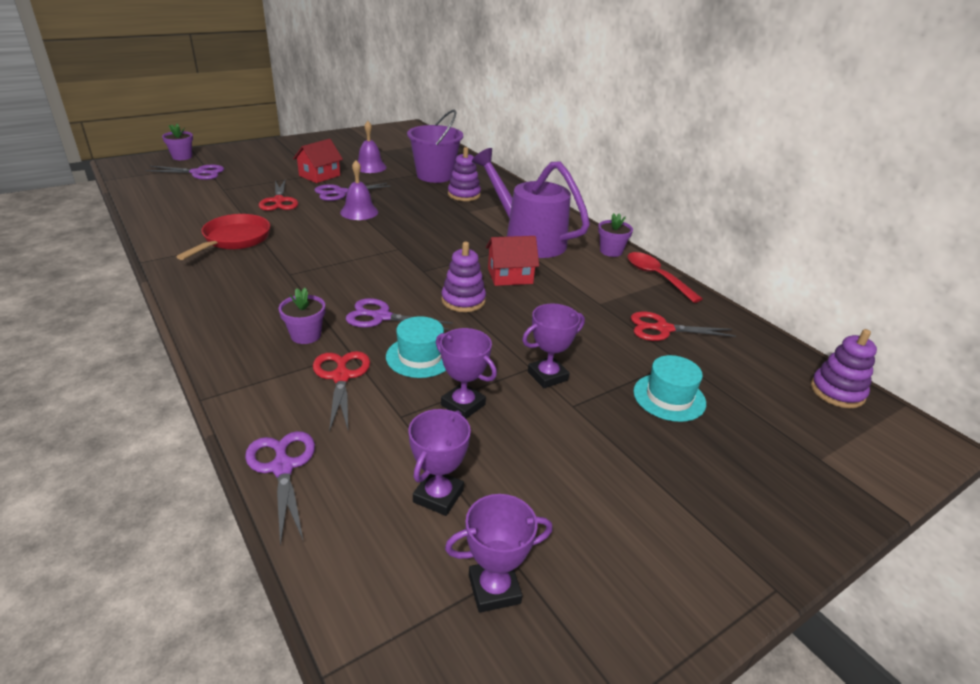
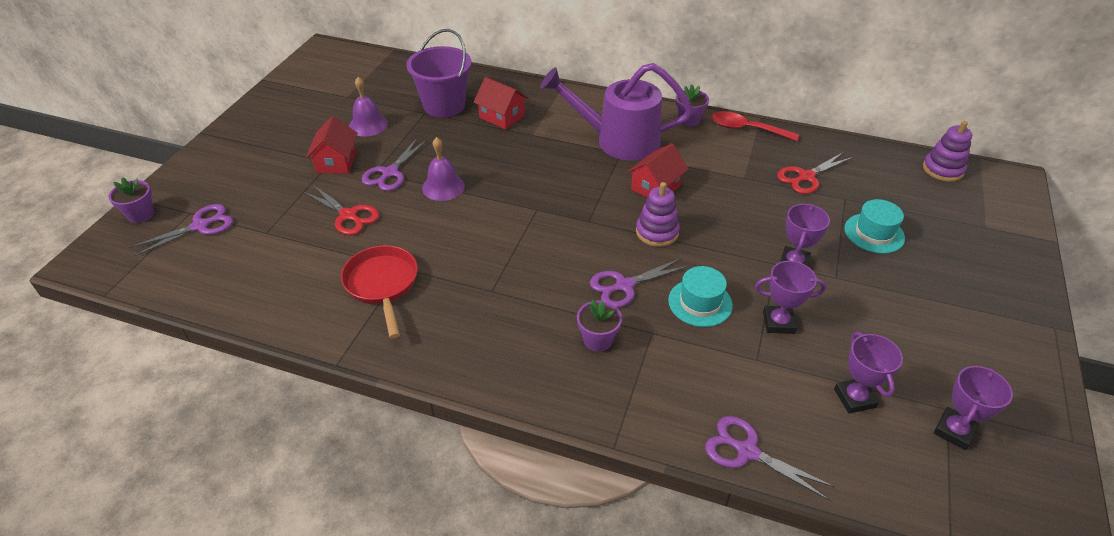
camera: 35 degrees left, 10 degrees up
red scissors [313,351,370,432] -> none
purple stacking toy [448,147,481,201] -> red house [474,77,528,129]

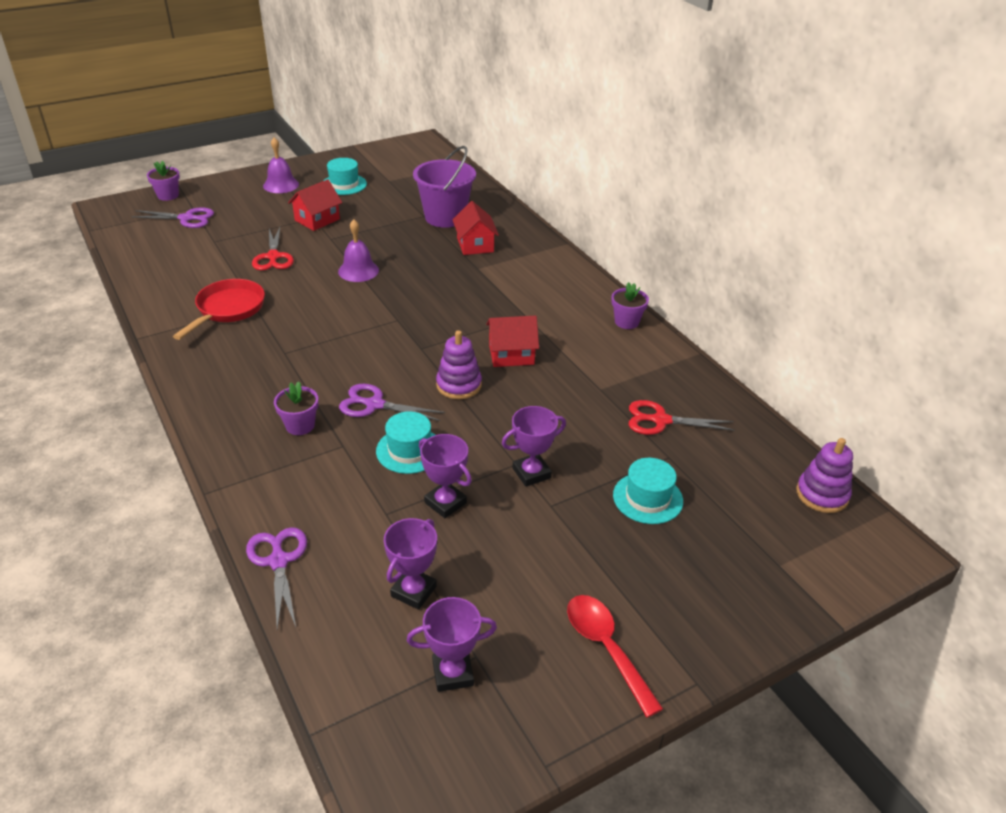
camera: 40 degrees right, 5 degrees down
purple bell [349,77,388,137] -> purple bell moved to [263,137,299,193]
purple scissors [362,138,427,191] -> none
purple watering can [540,63,693,160] -> none
red spoon [712,111,799,141] -> red spoon moved to [567,595,663,718]
none -> turquoise hat [324,158,367,195]

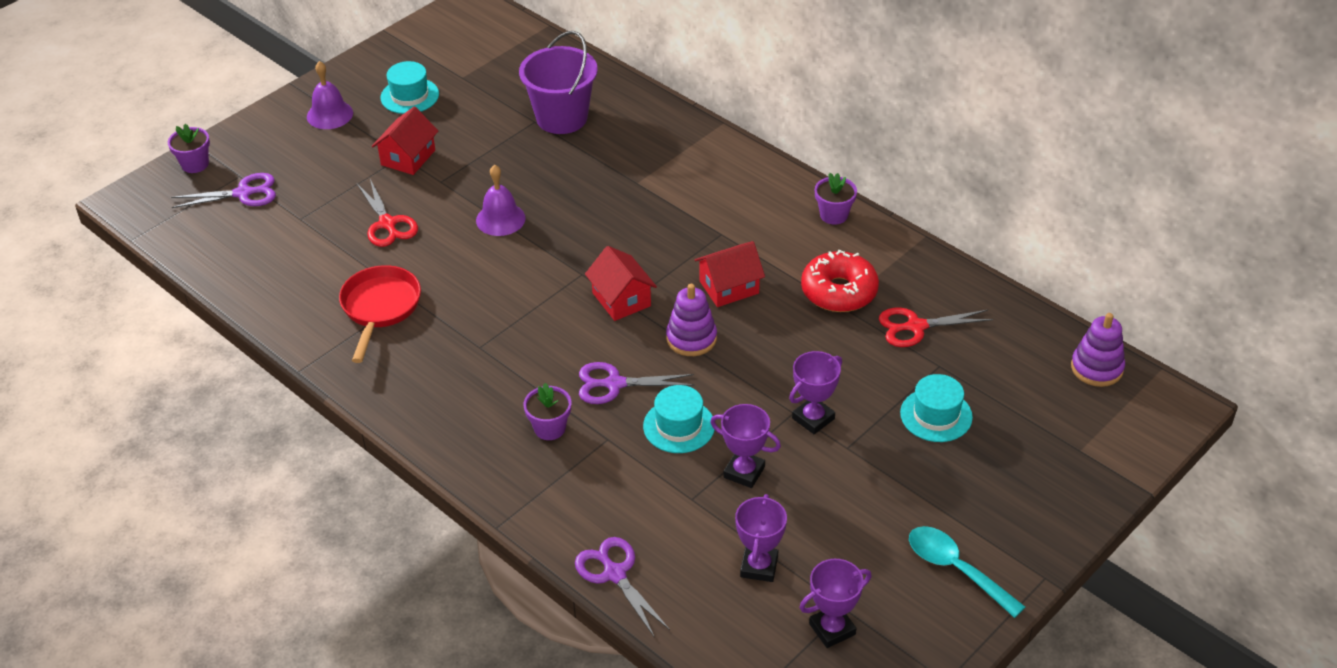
camera: 15 degrees left, 5 degrees up
red house [452,201,499,255] -> red house moved to [585,246,657,321]
red spoon [567,595,663,718] -> turquoise spoon [909,526,1025,618]
none -> red donut [801,250,879,312]

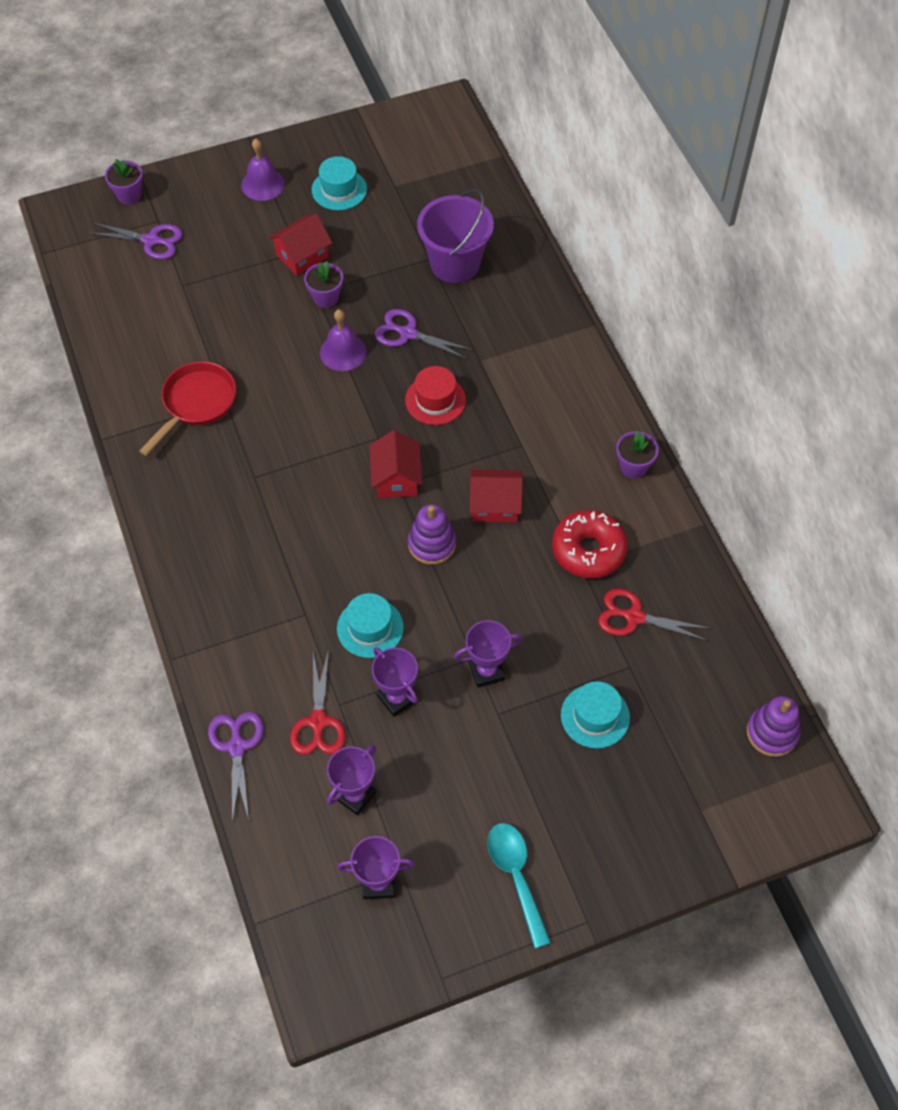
camera: 25 degrees right, 15 degrees up
red scissors [357,179,418,247] -> red scissors moved to [290,653,346,754]
purple flower pot [524,383,571,440] -> purple flower pot moved to [304,261,343,308]
purple scissors [579,362,695,404] -> purple scissors moved to [375,309,472,359]
none -> red hat [405,366,466,425]

